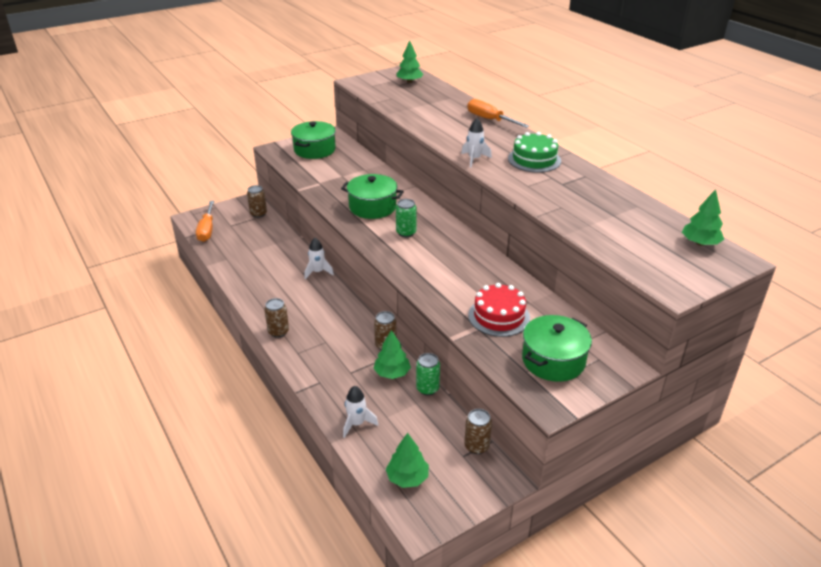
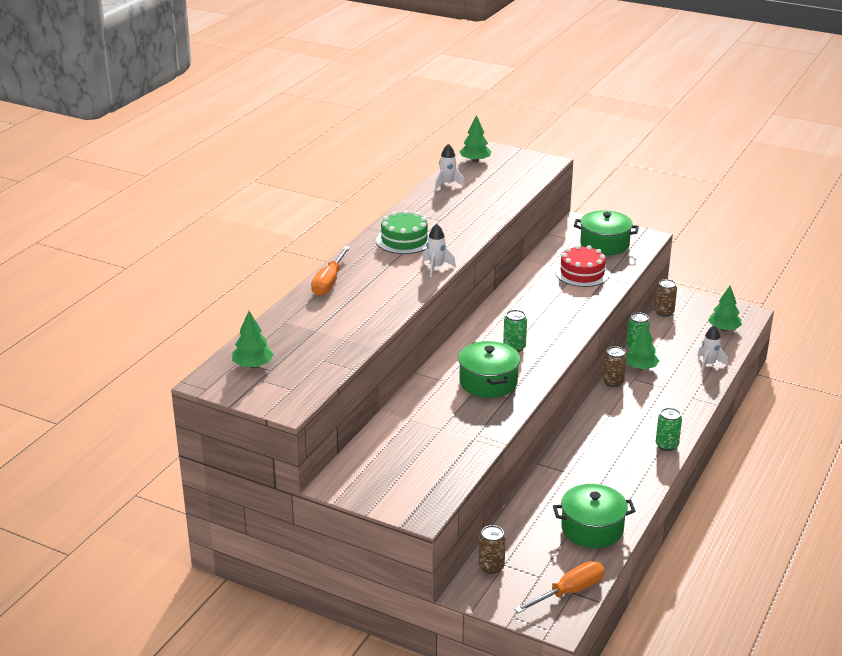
camera: 120 degrees left, 5 degrees down
brown can [264,298,289,338] -> green can [656,408,682,451]
green pot [291,121,336,159] -> green pot moved to [553,484,636,548]
white rocket [304,238,334,279] -> white rocket moved to [435,144,465,190]

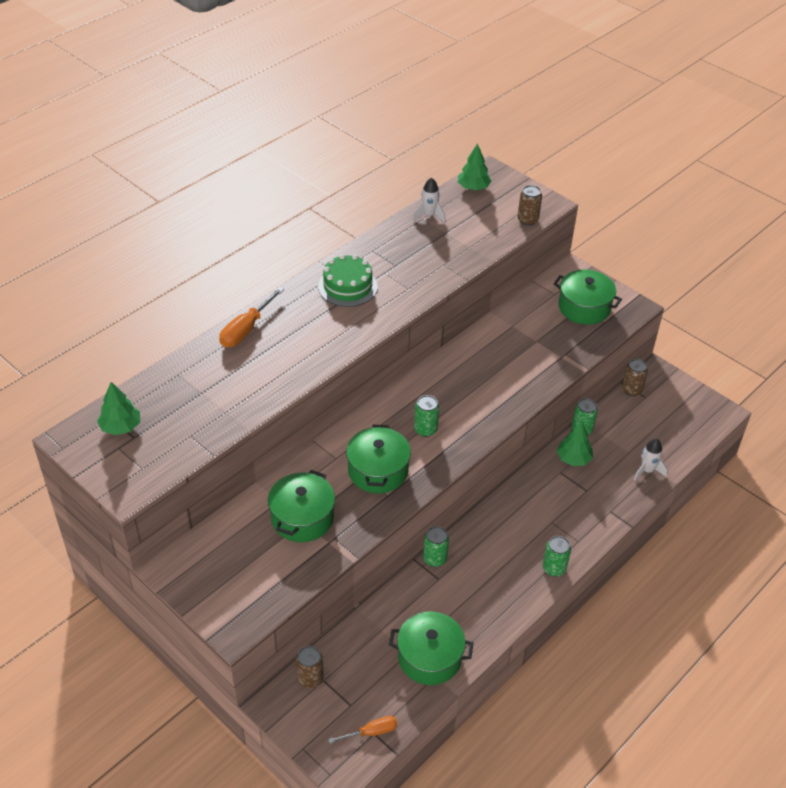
camera: 15 degrees right, 15 degrees up
white rocket [422,224,456,277] -> none
orange screwdriver [514,561,604,613] -> orange screwdriver [328,716,397,744], size x0.64
red cake [555,245,609,287] -> none
brown can [603,346,627,387] -> brown can moved to [518,185,542,226]
green tree [708,286,742,331] -> none
none -> green pot [268,470,335,542]
none -> green can [423,526,449,567]

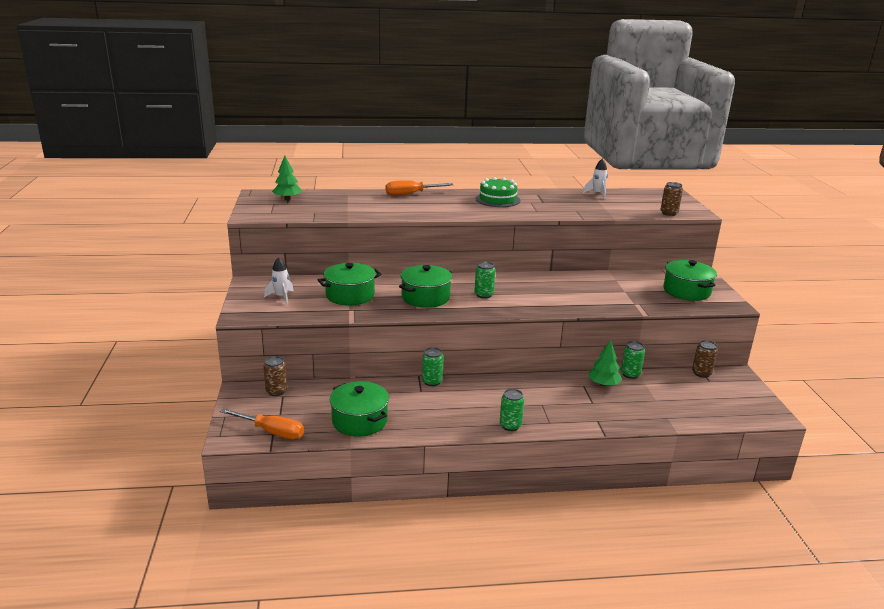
camera: 40 degrees right, 20 degrees down
orange screwdriver [328,716,397,744] -> orange screwdriver [220,408,304,439], size x1.56
green tree [458,144,491,190] -> none
white rocket [634,439,668,481] -> white rocket moved to [264,257,294,304]

